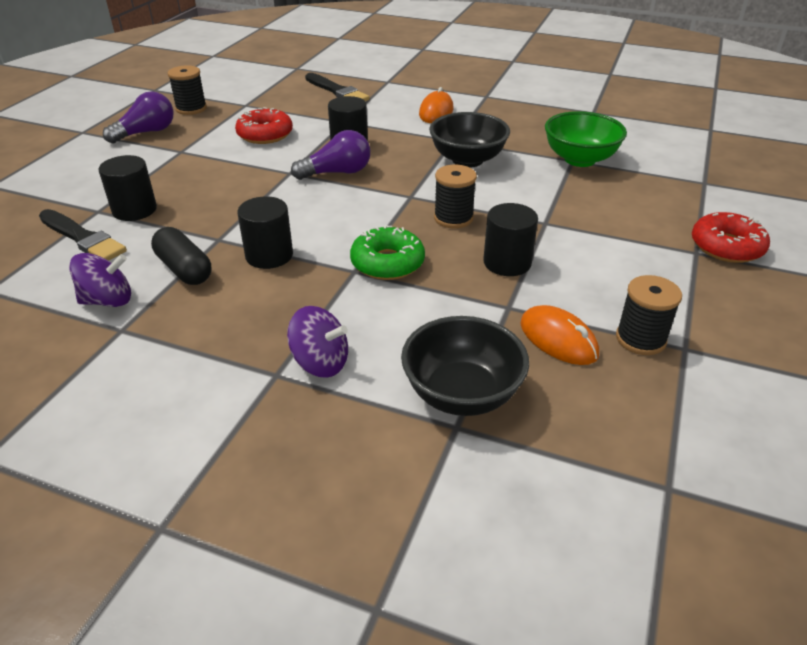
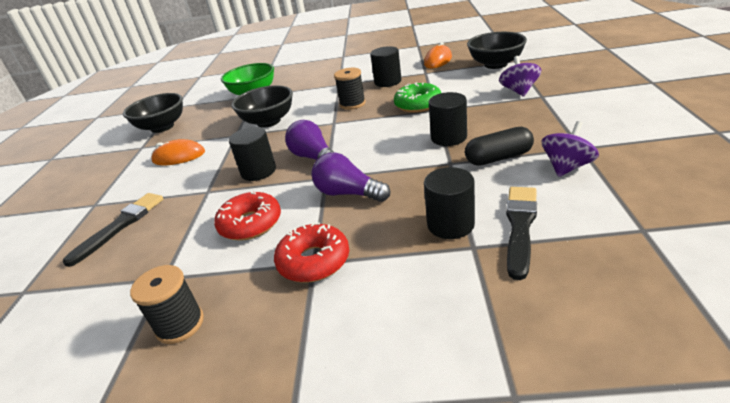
camera: 105 degrees left, 5 degrees down
purple spinning top [69,253,131,307] -> purple spinning top turned 75 degrees clockwise [542,121,599,177]
purple light bulb [103,91,174,144] -> purple light bulb moved to [311,153,390,202]
black capsule [151,227,211,285] -> black capsule turned 45 degrees clockwise [465,127,534,166]
black spool [616,275,682,355] -> none
red donut [692,212,770,263] -> red donut moved to [274,222,349,283]
none -> black bowl [123,93,183,133]

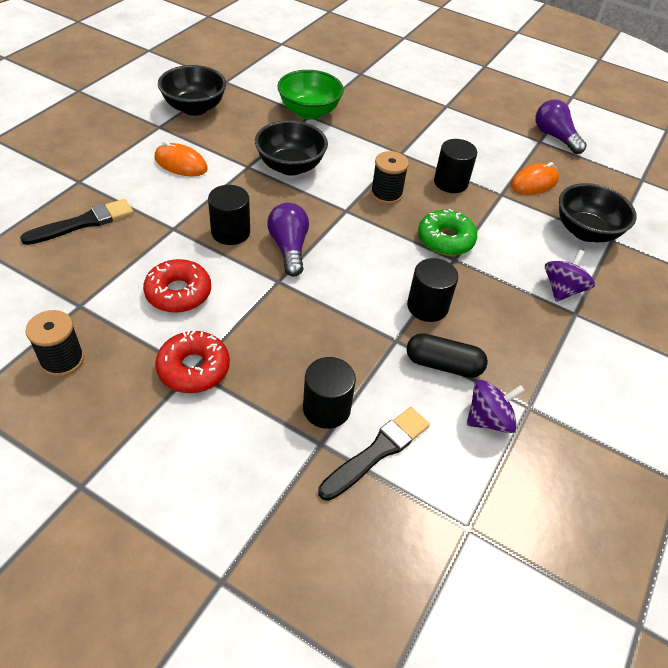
camera: 20 degrees right, 15 degrees up
purple light bulb [311,153,390,202] -> purple light bulb moved to [536,99,587,154]

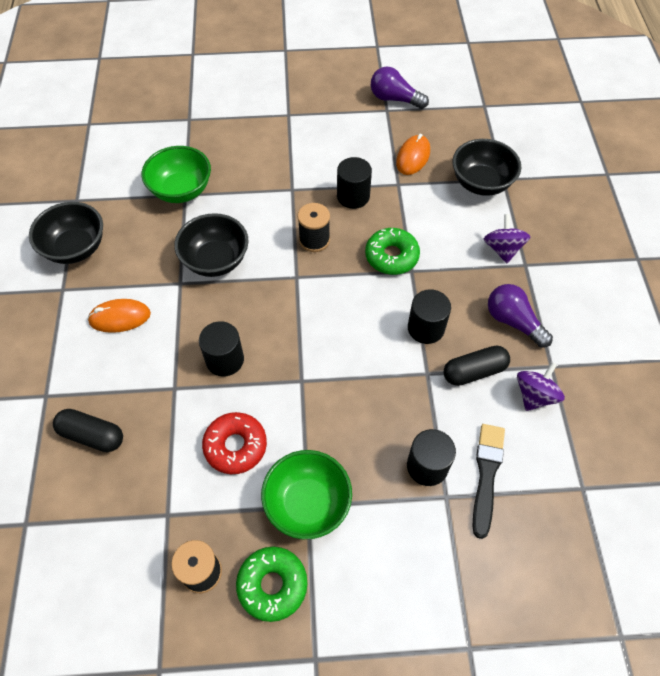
camera: 30 degrees left, 10 degrees up
black brush [20,199,134,245] -> black capsule [53,409,123,452]
red donut [155,330,230,393] -> green bowl [261,450,352,539]
purple light bulb [267,203,309,277] -> purple light bulb moved to [488,284,553,348]
none -> green donut [236,547,307,622]

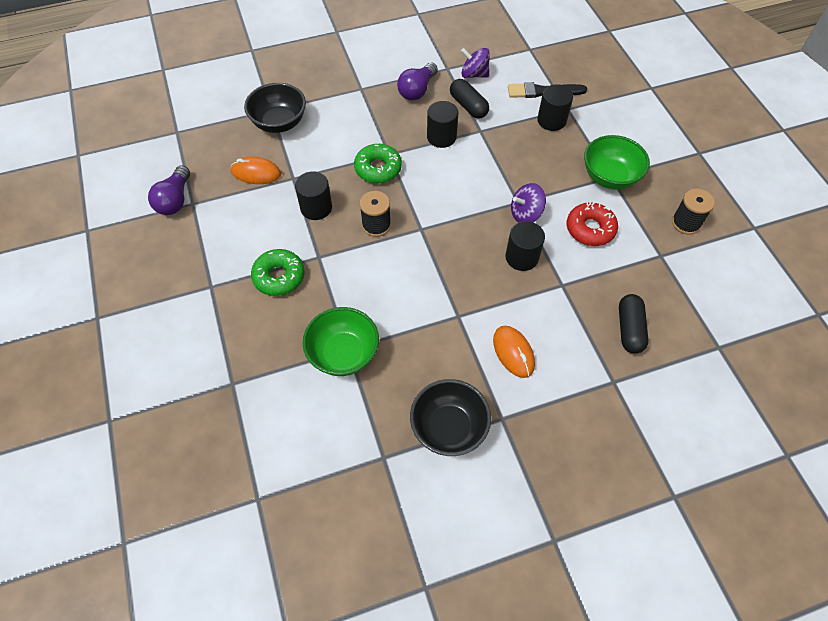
camera: 105 degrees left, 0 degrees up
black bowl [174,213,248,277] -> none
green donut [236,547,307,622] -> green donut moved to [251,249,305,296]
purple spinning top [484,214,530,263] -> purple spinning top moved to [511,183,546,223]

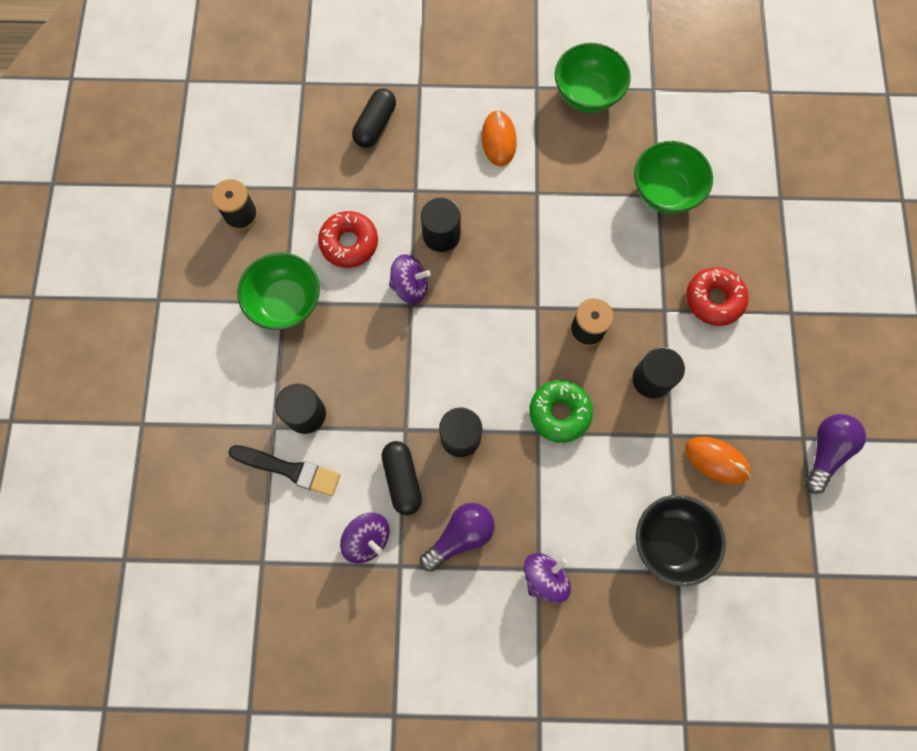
camera: 160 degrees left, 15 degrees up
green donut [251,249,305,296] -> red donut [686,267,748,326]
black bowl [410,379,491,456] -> green bowl [555,43,631,113]
none -> purple spinning top [524,553,571,603]

